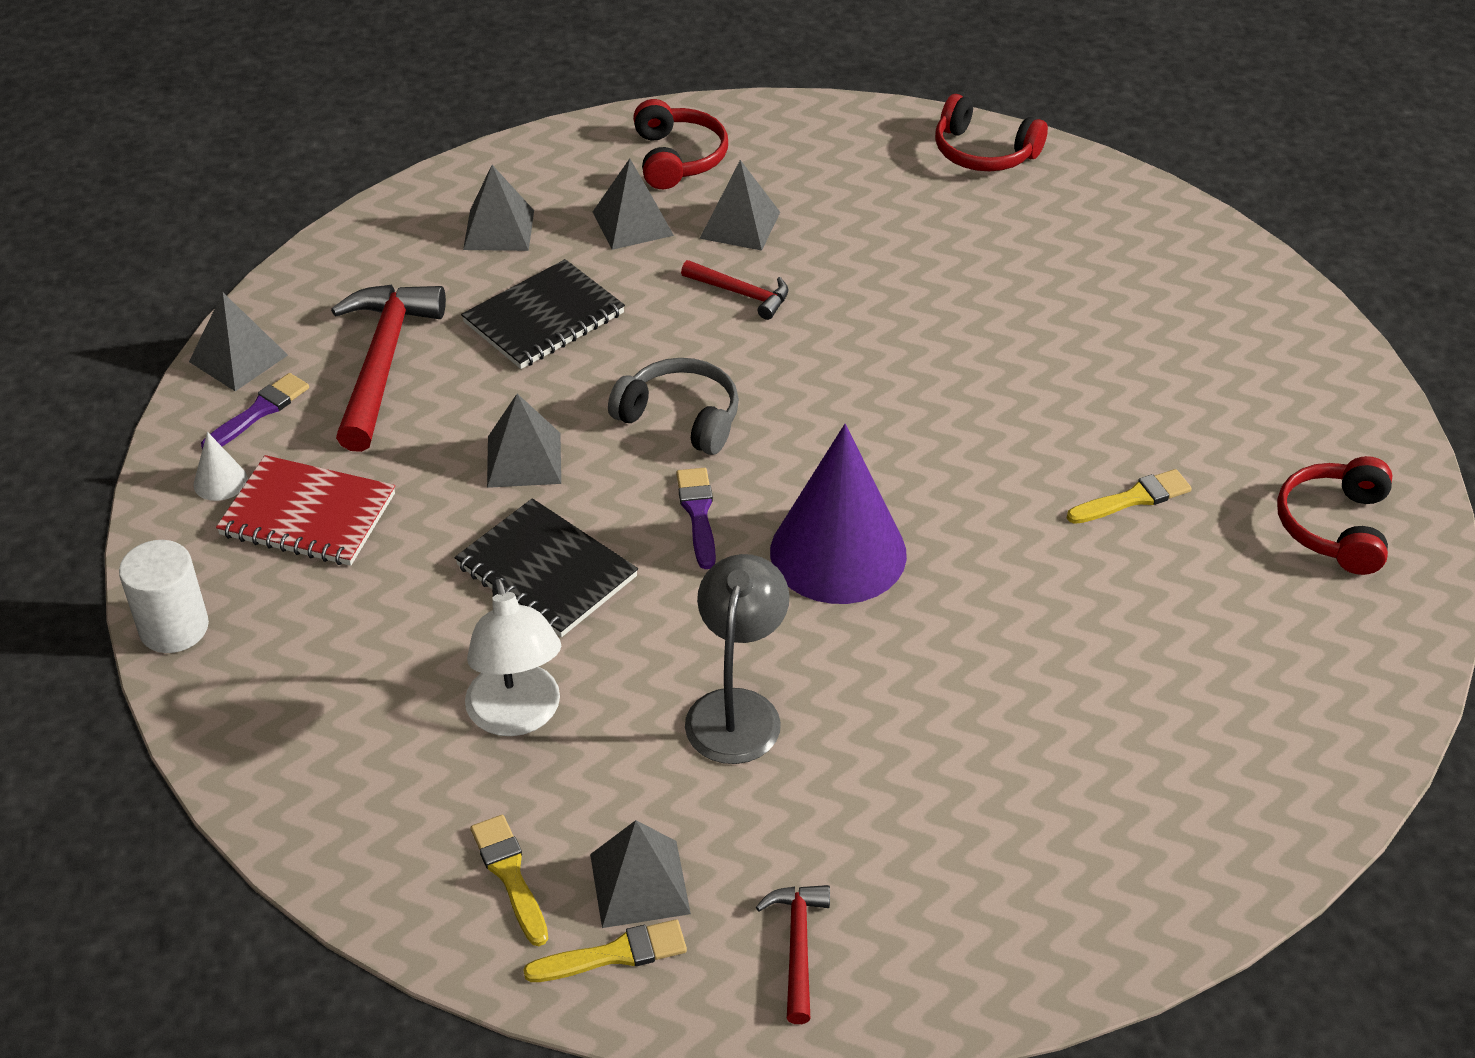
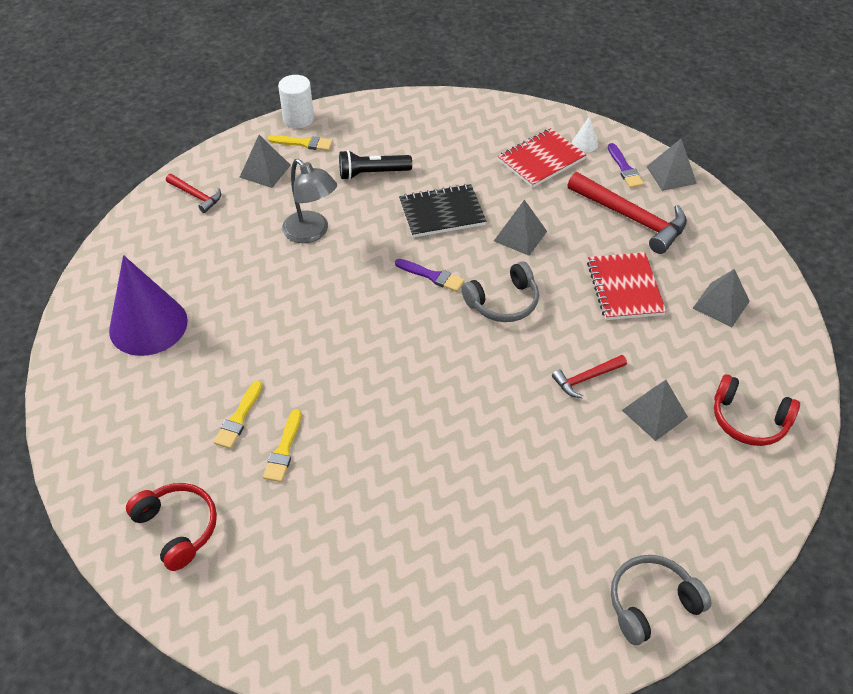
camera: 125 degrees right, 5 degrees up
white cylinder [119,540,209,653] -> white cylinder moved to [278,75,314,129]
black notebook [461,259,625,369] -> red notebook [587,252,666,320]
white lamp [465,577,561,736] -> black flashlight [339,150,412,180]
yellow brush [523,919,687,982] -> yellow brush moved to [213,380,263,449]
grey pyramid [593,159,674,250] -> none
purple cone [770,424,907,604] -> purple cone moved to [109,255,188,356]
red headphones [935,94,1048,171] -> grey headphones [611,555,711,645]

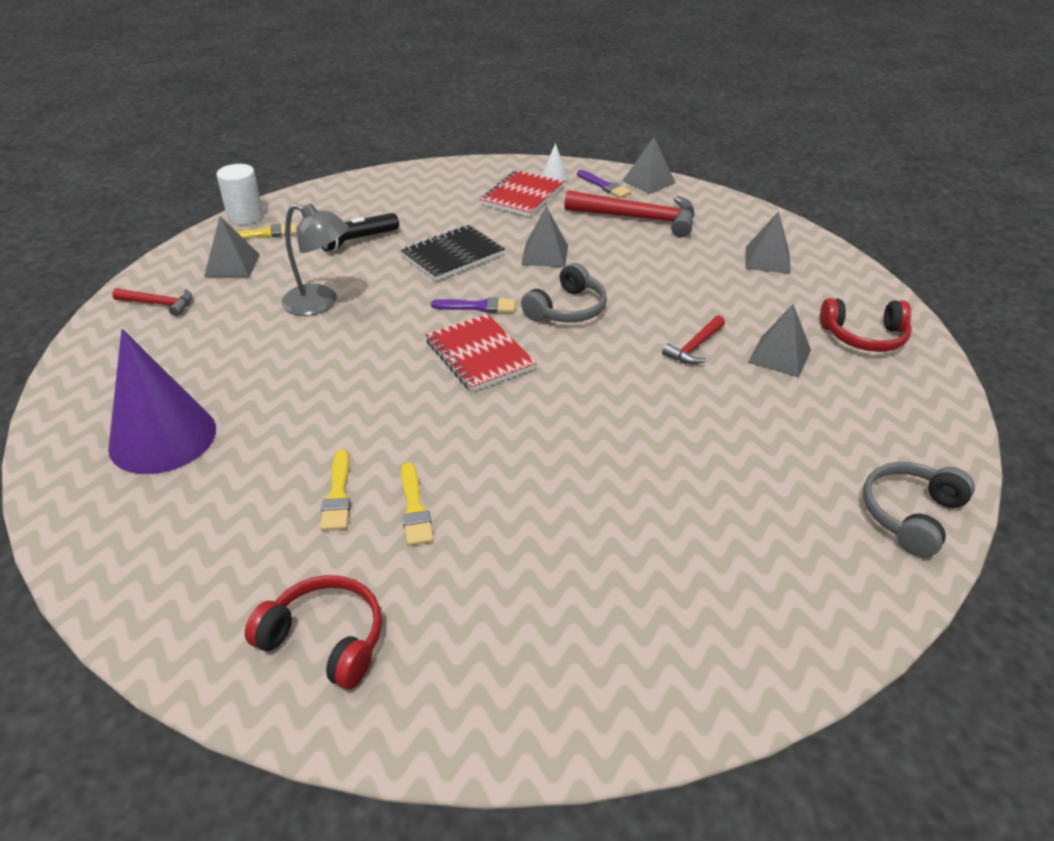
camera: 25 degrees left, 10 degrees down
red notebook [587,252,666,320] -> red notebook moved to [425,314,536,392]

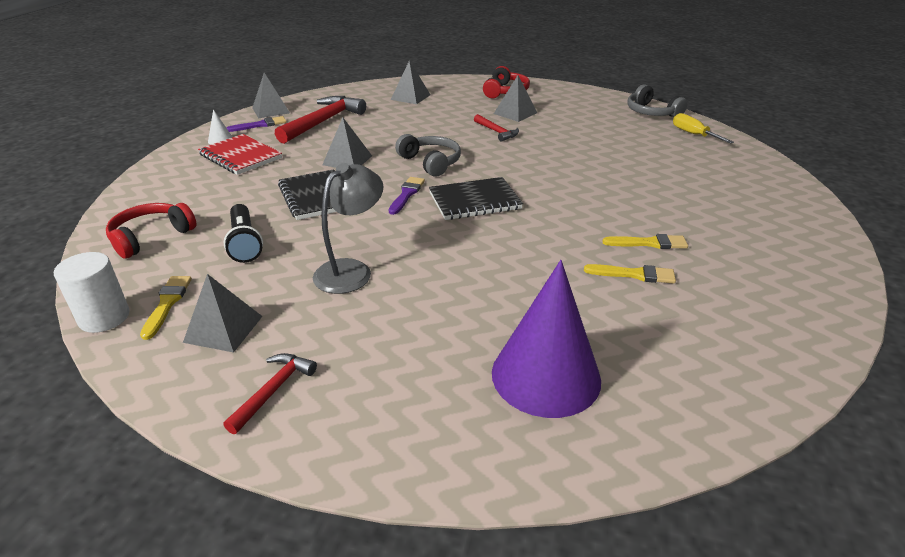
camera: 75 degrees left, 5 degrees down
red headphones [245,575,382,689] -> red headphones moved to [106,203,196,259]
red notebook [425,314,536,392] -> black notebook [429,177,523,220]
none -> yellow screwdriver [673,113,734,144]

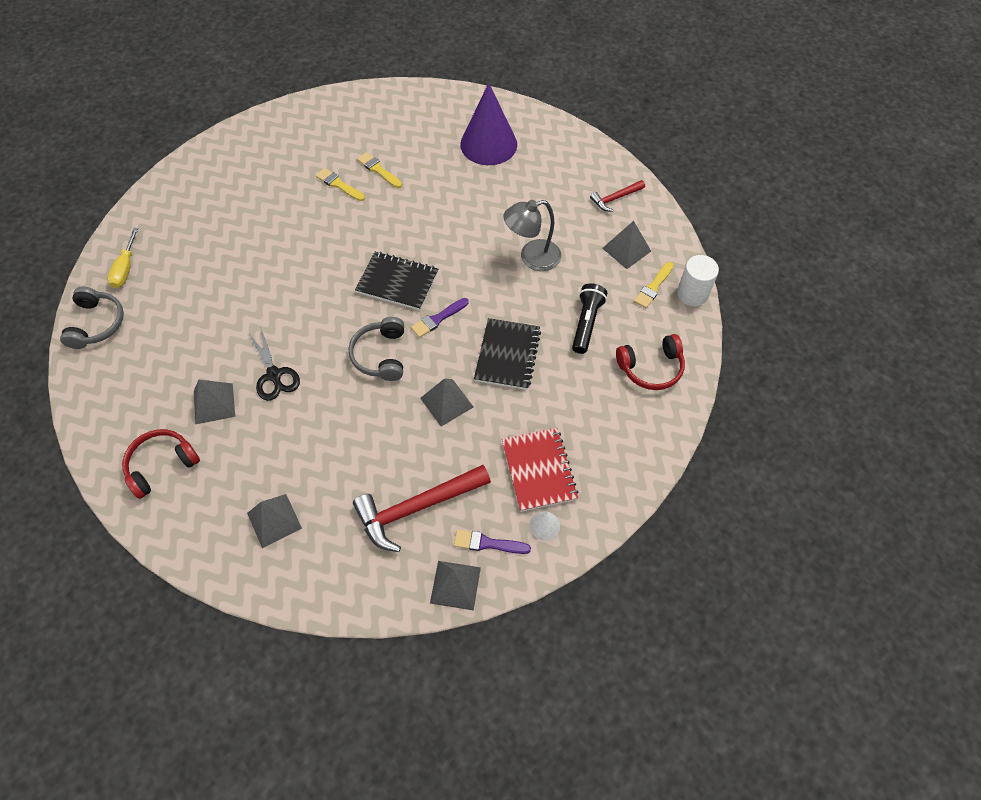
camera: 145 degrees left, 25 degrees up
red hammer [474,114,519,142] -> black scissors [248,329,300,401]

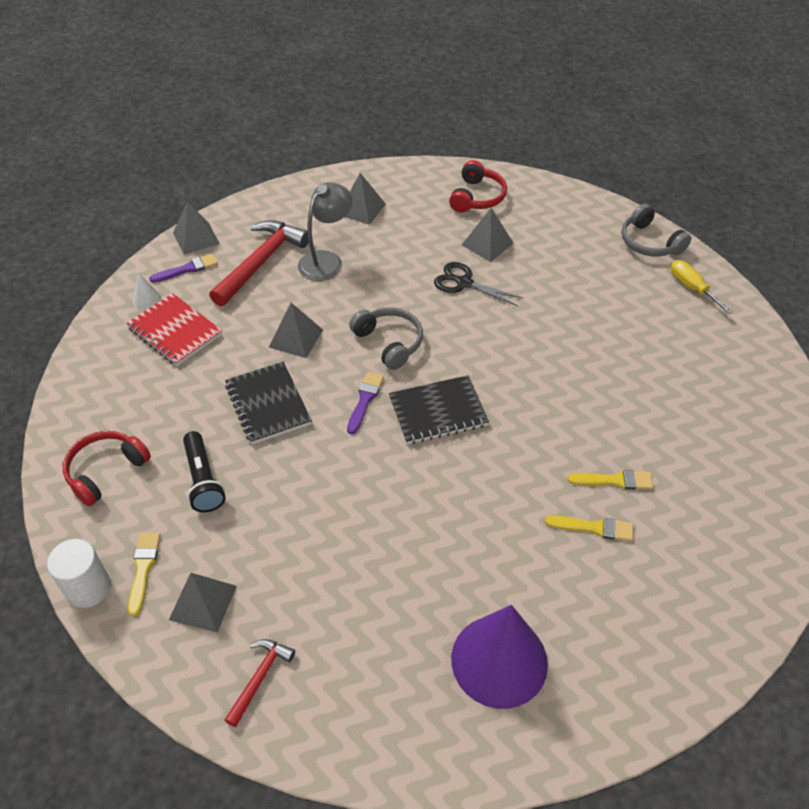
camera: 145 degrees right, 10 degrees down
grey lamp [503,200,561,271] -> grey lamp moved to [298,182,352,281]

